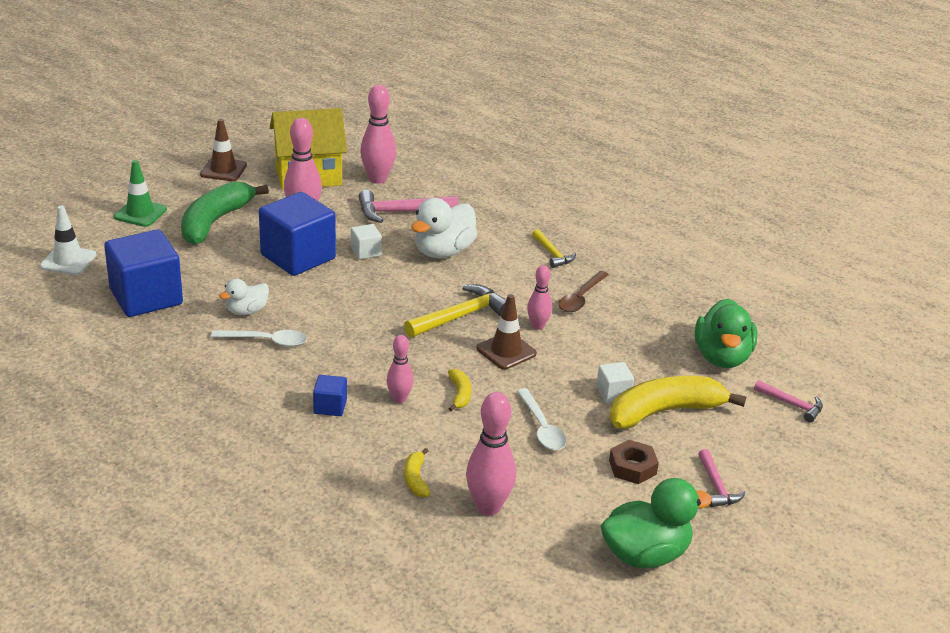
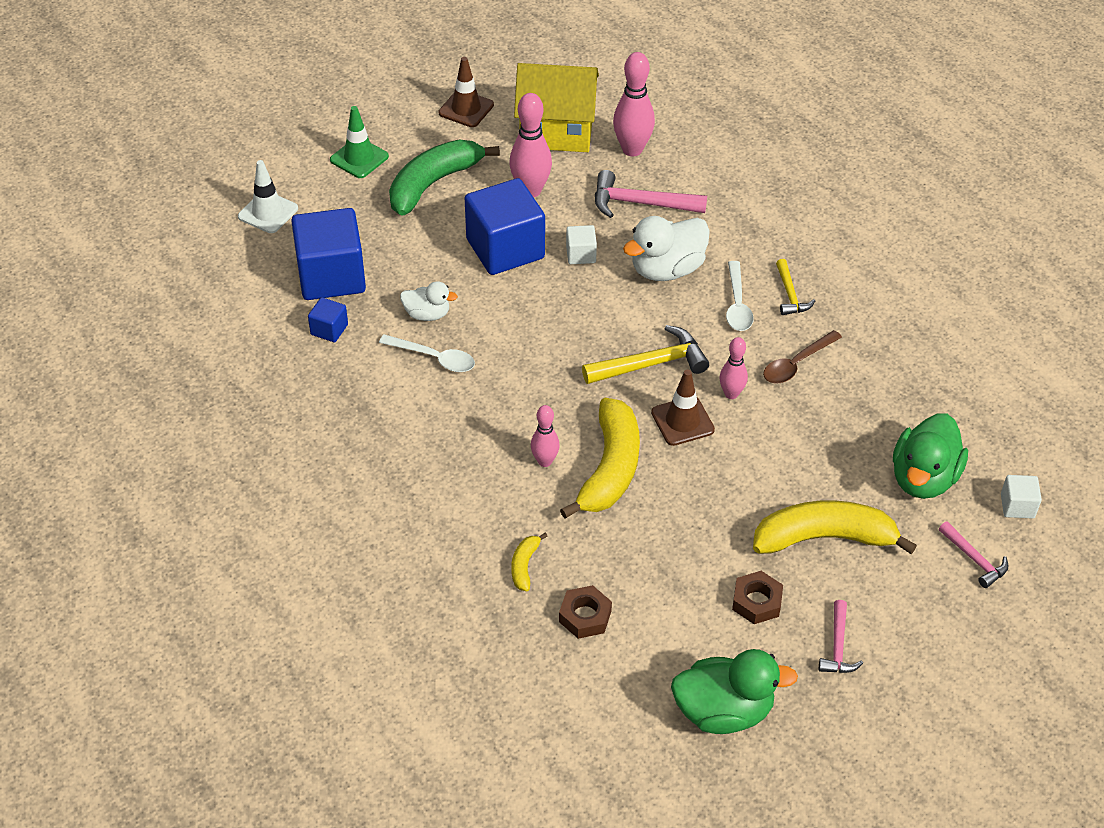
camera: 20 degrees right, 15 degrees up
white duck [219,279,269,315] -> white duck turned 150 degrees counterclockwise [400,281,458,321]
blue cube [313,375,347,416] -> blue cube moved to [308,297,348,342]
yellow banana [448,369,471,411] -> yellow banana [560,398,640,519], size x2.25
pink bowling pin [466,392,516,516] -> brown nut [559,585,612,639]
white spoon [517,388,566,450] -> white spoon moved to [726,261,754,331]
white cube [596,362,634,403] -> white cube moved to [1001,475,1042,519]

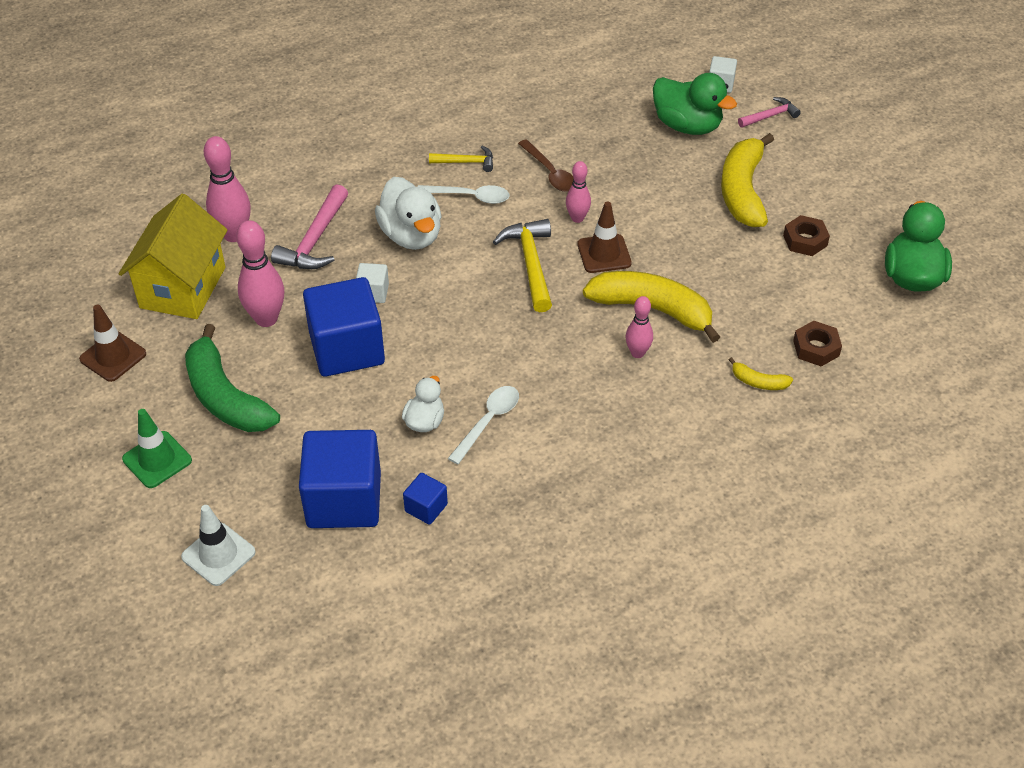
camera: 80 degrees left, 0 degrees up
pink hammer [819,600,863,673] -> none

